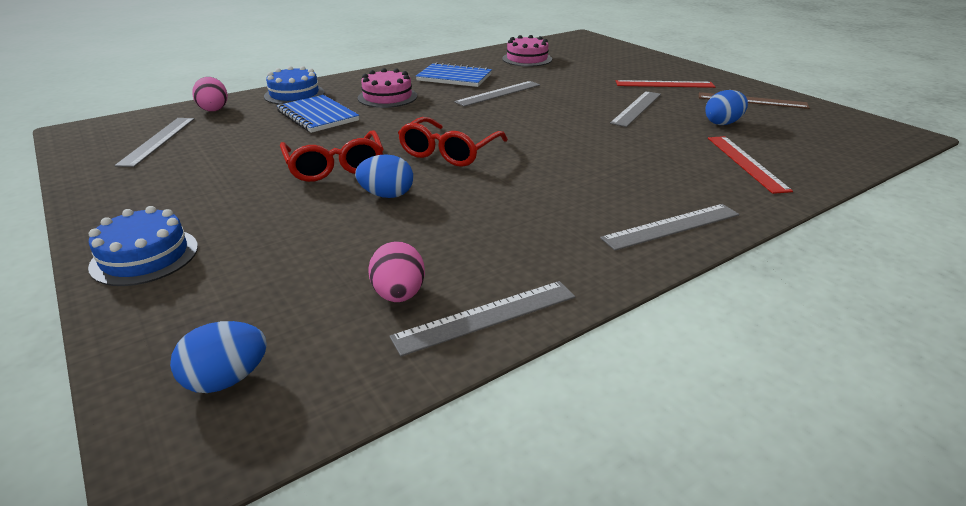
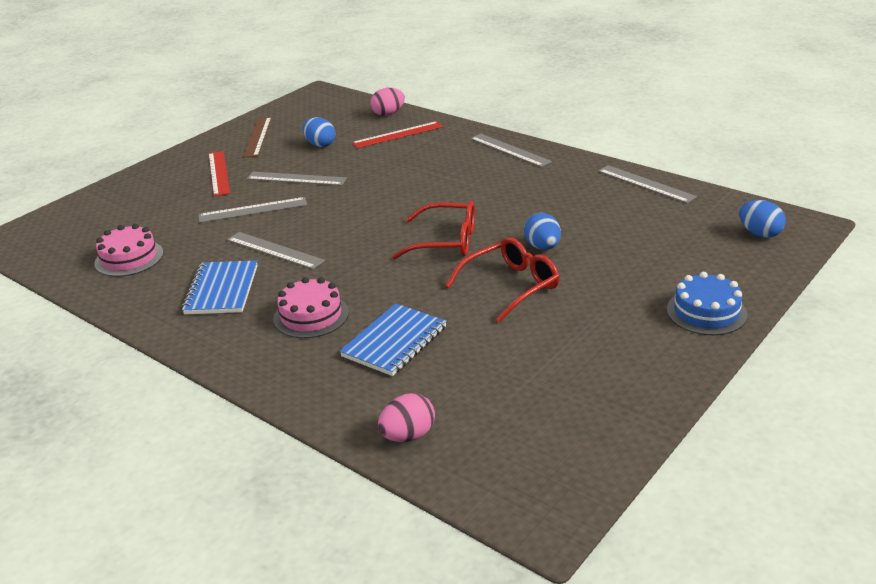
camera: 105 degrees left, 0 degrees up
grey ruler [114,118,195,167] -> grey ruler moved to [199,197,307,223]
blue cake [264,66,325,104] -> none
pink egg [369,241,425,302] -> pink egg moved to [370,88,405,116]

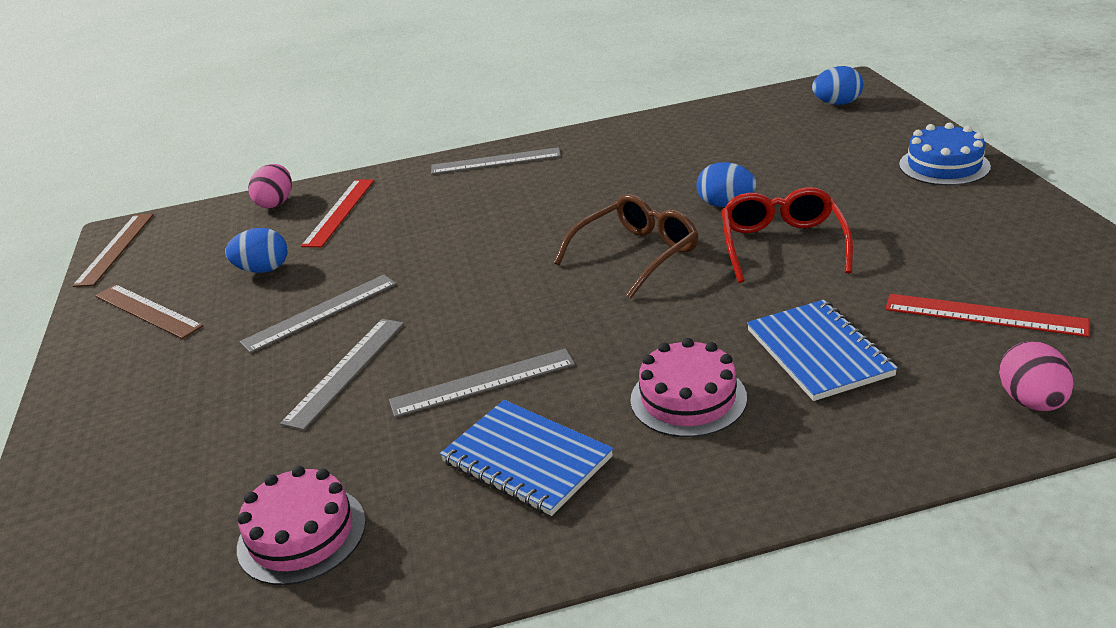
camera: 50 degrees left, 0 degrees up
red ruler [209,151,230,196] -> red ruler moved to [885,294,1089,337]
red glasses [392,201,475,259] -> brown glasses [554,194,699,299]
grey ruler [598,165,697,203] -> none
none -> brown ruler [72,214,154,287]

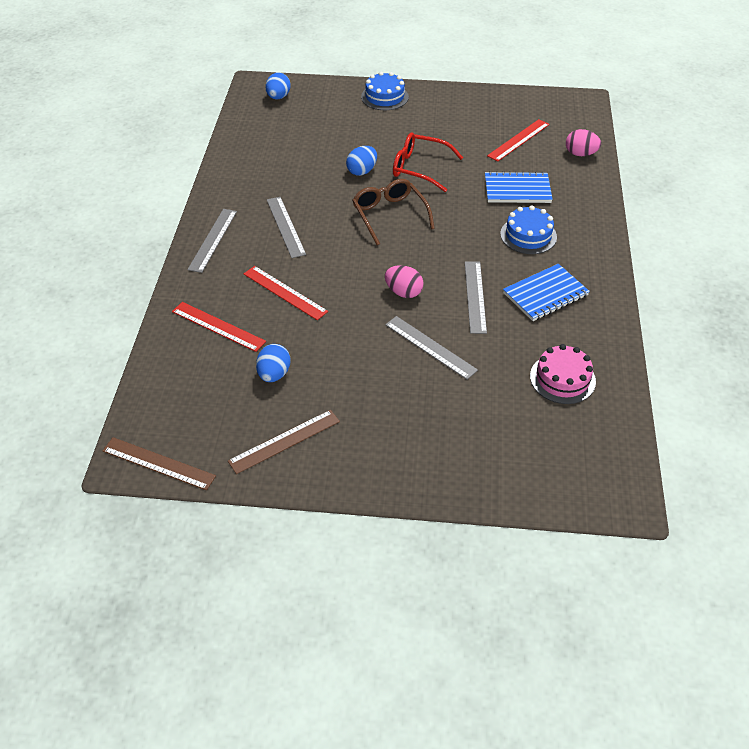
camera: 75 degrees left, 15 degrees up
grey ruler [240,275,396,353] -> grey ruler moved to [267,197,306,258]
pink egg [248,164,292,208] -> pink egg moved to [385,265,423,298]
pink cake [630,338,747,437] -> blue cake [500,206,557,254]
none -> red ruler [244,266,328,320]

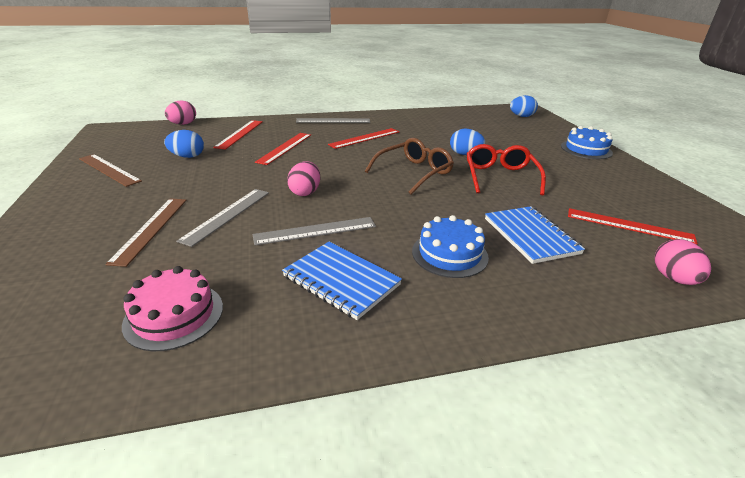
camera: 70 degrees right, 15 degrees down
brown ruler [102,437,216,490] -> brown ruler moved to [105,198,187,267]
grey ruler [267,197,306,258] -> red ruler [328,128,399,149]
none -> pink egg [165,101,196,125]

